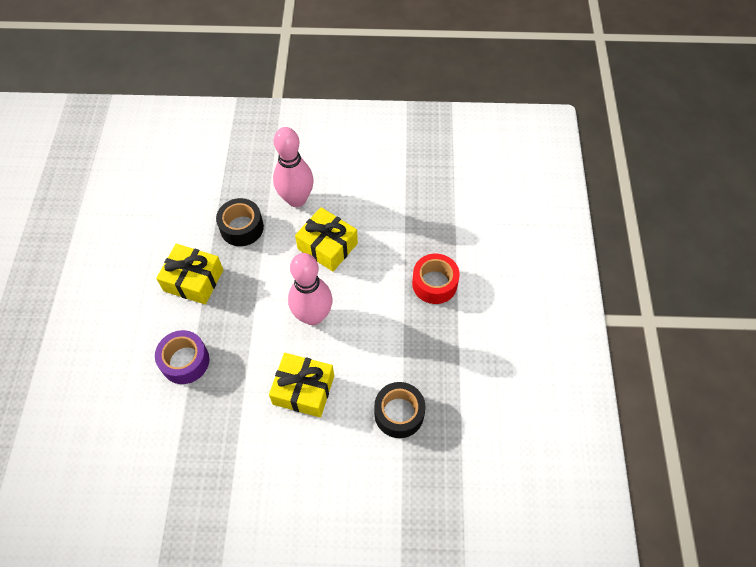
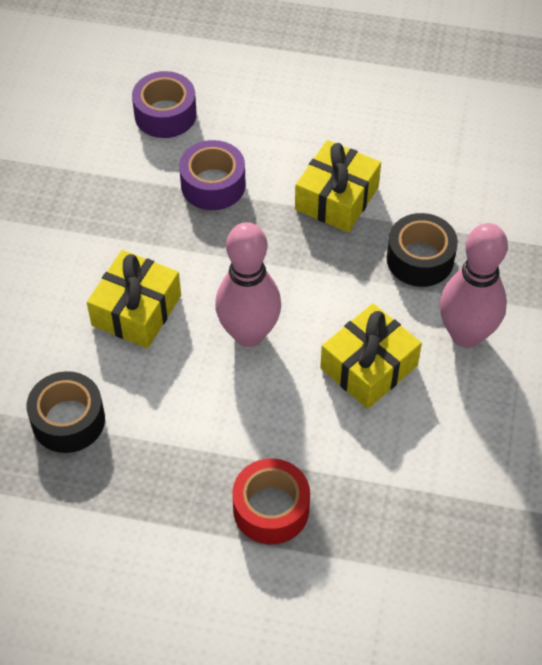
camera: 100 degrees right, 5 degrees down
none -> purple tape [132,71,197,138]

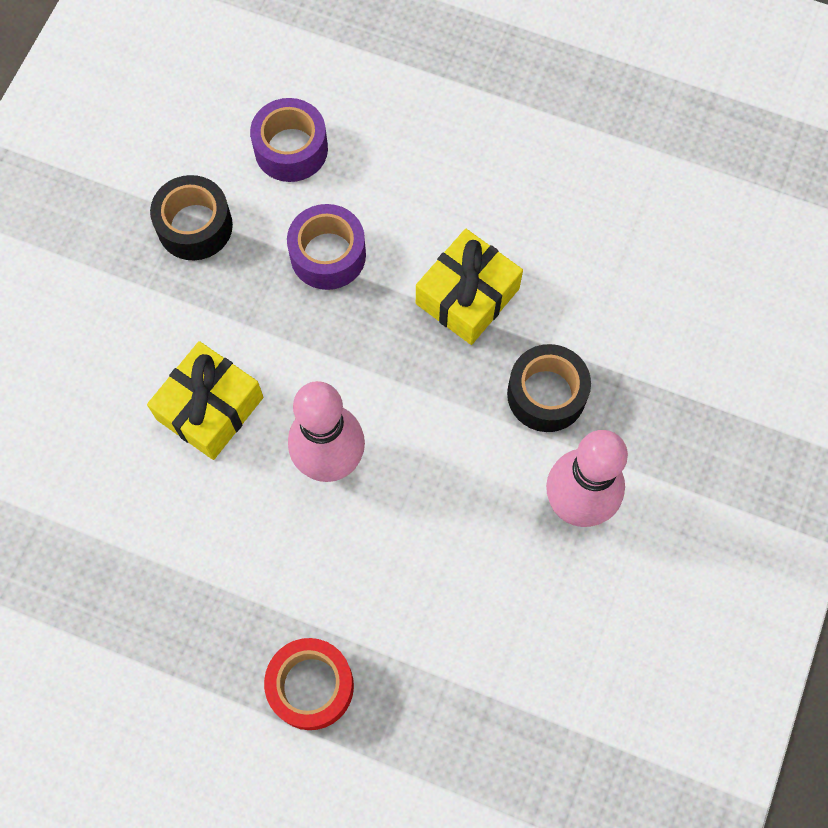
camera: 10 degrees right, 15 degrees up
black tape [27,371,105,453] -> black tape moved to [150,175,233,260]
yellow gift [320,303,422,409] -> none

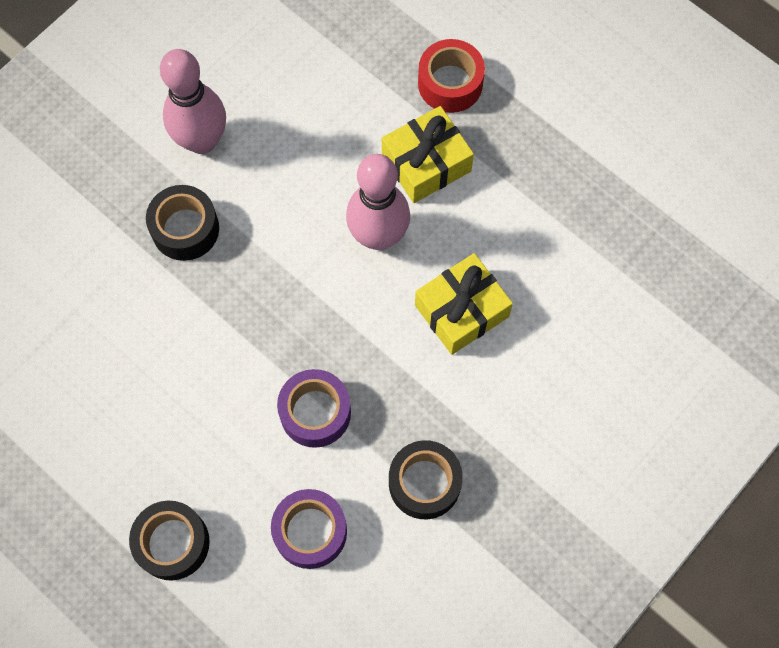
camera: 160 degrees left, 0 degrees up
yellow gift [416,229,523,345] -> yellow gift moved to [382,106,474,203]
none -> black tape [129,501,210,580]

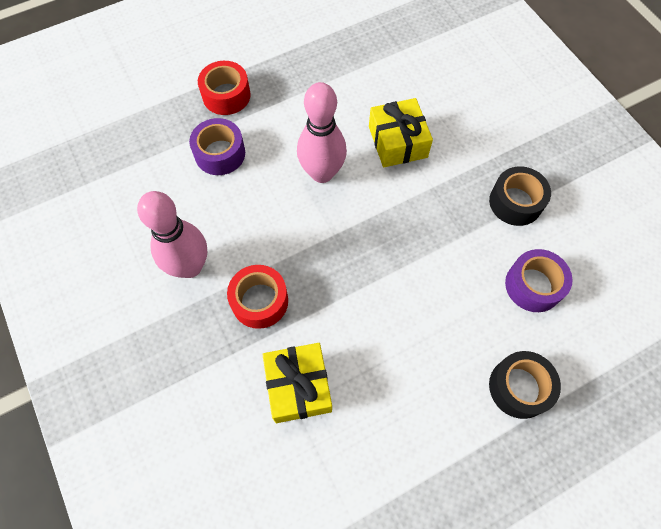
camera: 70 degrees left, 5 degrees down
black tape [146,185,219,261] -> red tape [227,265,288,329]
purple tape [277,369,351,448] -> purple tape moved to [189,118,245,175]
yellow gift [382,106,474,203] -> yellow gift moved to [262,343,332,423]

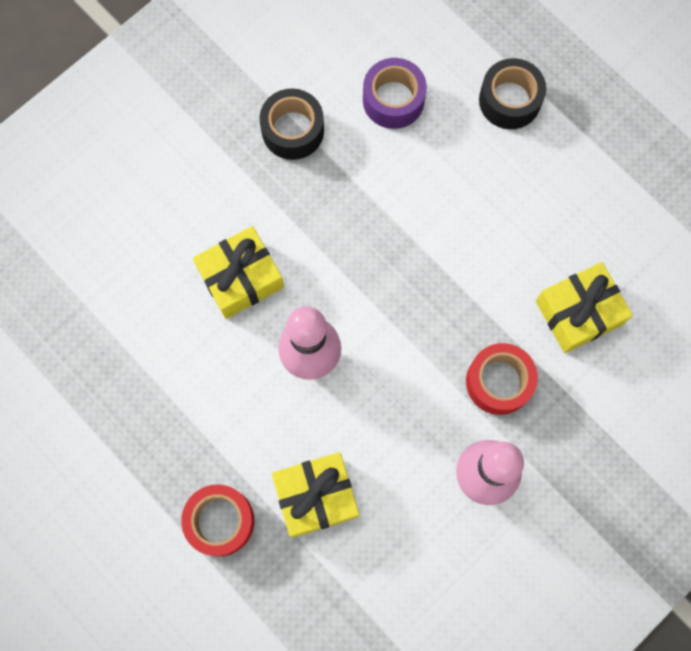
camera: 105 degrees left, 10 degrees up
purple tape [189,118,245,175] -> yellow gift [272,452,359,538]

